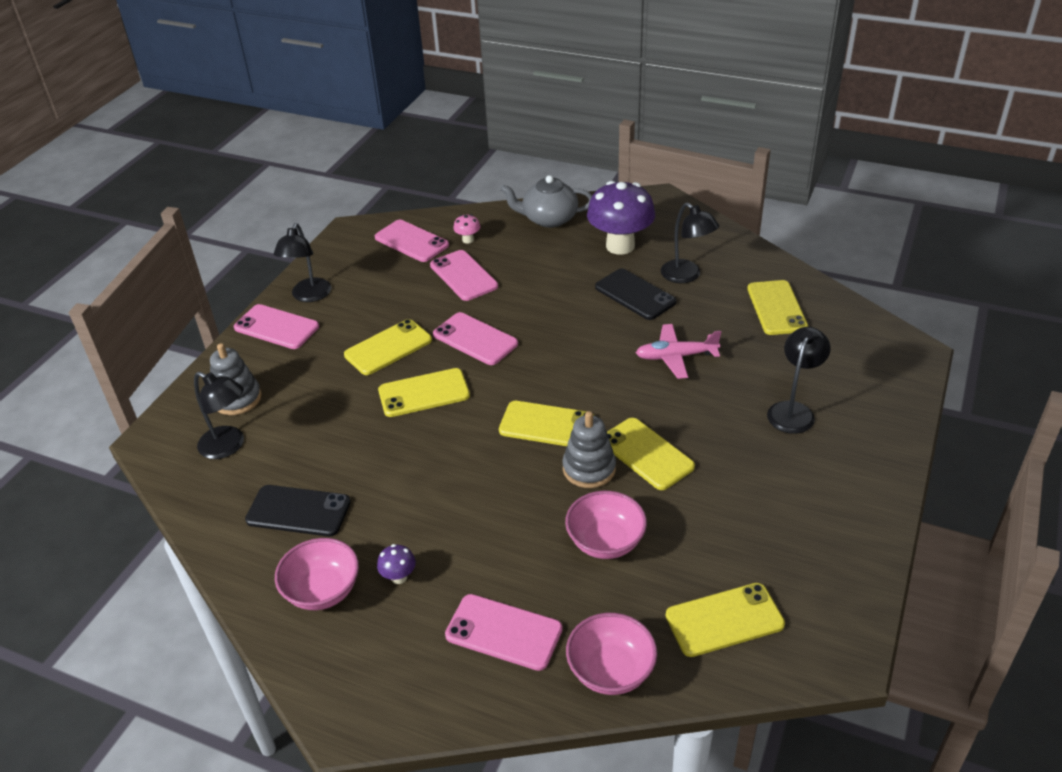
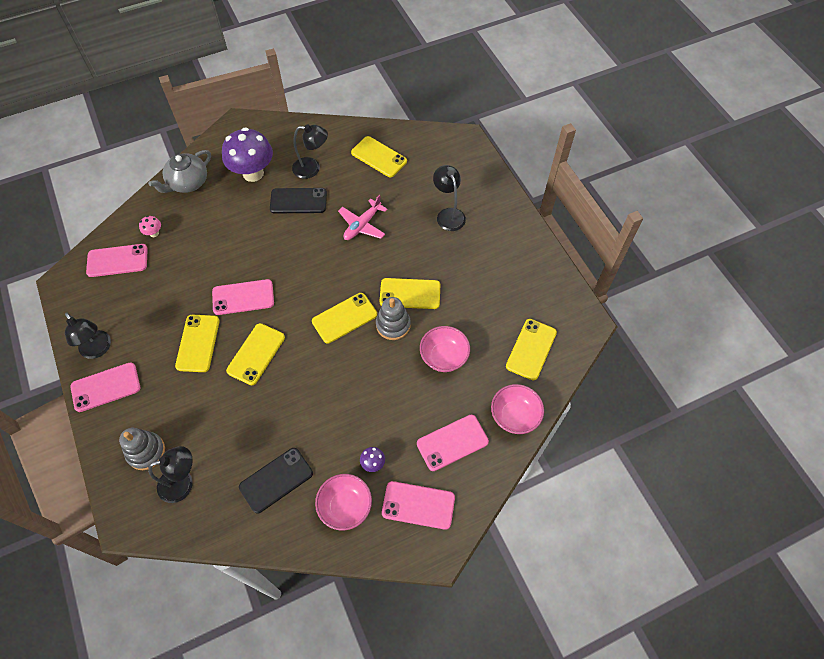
camera: 50 degrees left, 20 degrees up
pink phone [430,250,498,301] -> pink phone moved to [382,481,455,530]

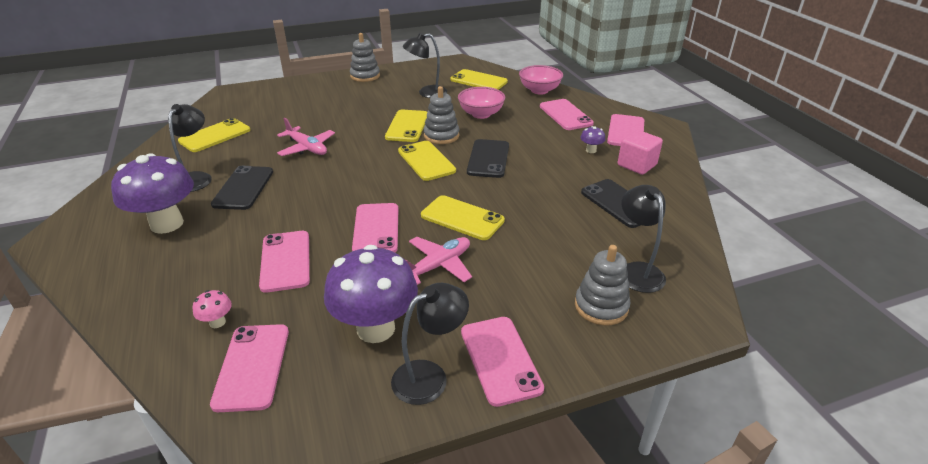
camera: 85 degrees left, 25 degrees down
grey teapot [148,150,211,193] -> none
yellow phone [175,315,220,372] -> pink plane [406,237,472,285]
pink bowl [315,474,372,530] -> pink cube [618,130,663,175]
black lamp [433,165,466,231] -> black lamp moved to [403,33,447,98]
none -> pink phone [259,231,310,293]
none -> purple mushroom [324,245,418,343]
none -> grey stacking toy [350,33,380,82]
none -> black phone [467,139,509,178]

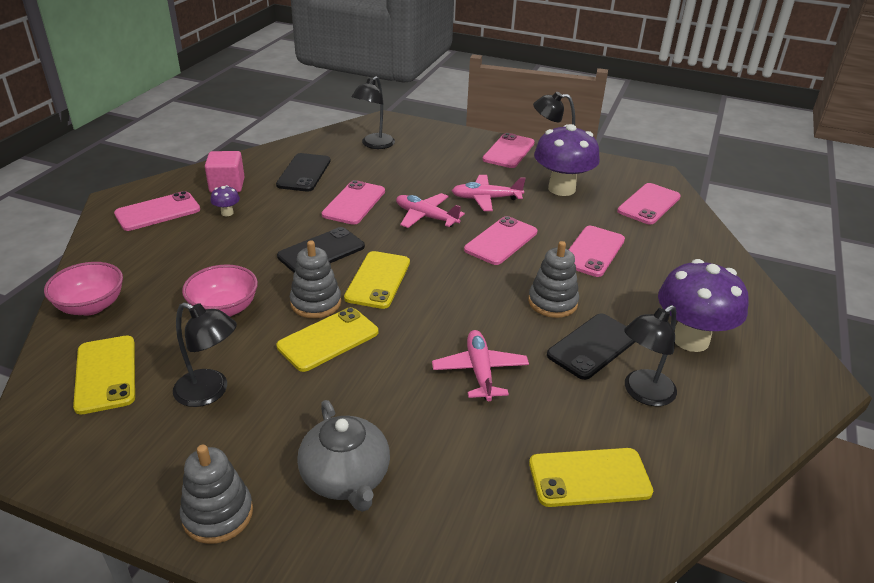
camera: 140 degrees left, 0 degrees up
pink mushroom [193,290,232,328] -> none
yellow phone [421,195,505,240] -> pink plane [396,193,465,228]
pink phone [540,99,594,130] -> pink phone moved to [322,180,385,225]
grey stacking toy [575,245,631,326] -> grey stacking toy moved to [528,241,579,318]
none -> grey teapot [297,400,390,512]

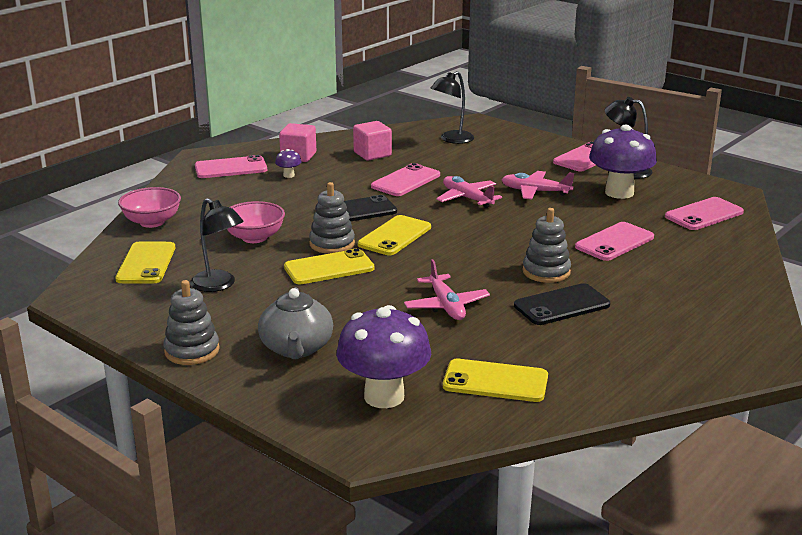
camera: 20 degrees right, 10 degrees down
black phone [276,153,331,192] -> pink cube [353,121,392,161]
pink plane [432,330,529,401] -> pink plane turned 150 degrees clockwise [404,259,490,320]
pink phone [464,216,537,265] -> none
black lamp [624,305,677,406] -> none
purple mushroom [658,259,749,352] -> purple mushroom moved to [337,305,431,408]

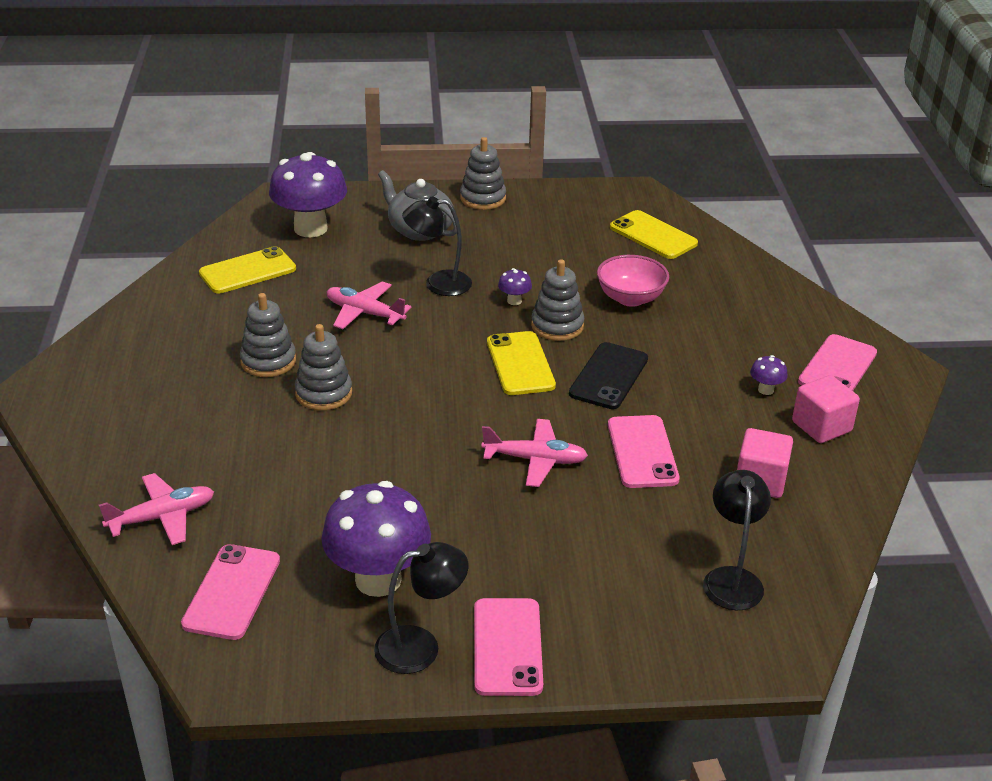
camera: 135 degrees right, 10 degrees up
pink bowl [118,187,181,228] -> none
black lamp [190,198,244,292] -> black lamp moved to [402,197,472,296]
yellow phone [284,248,375,284] -> purple mushroom [498,268,532,305]
pink plane [501,171,574,199] -> pink plane moved to [99,473,214,545]
black phone [514,283,610,325] -> grey stacking toy [240,293,296,377]
pink phone [575,222,654,261] -> none

